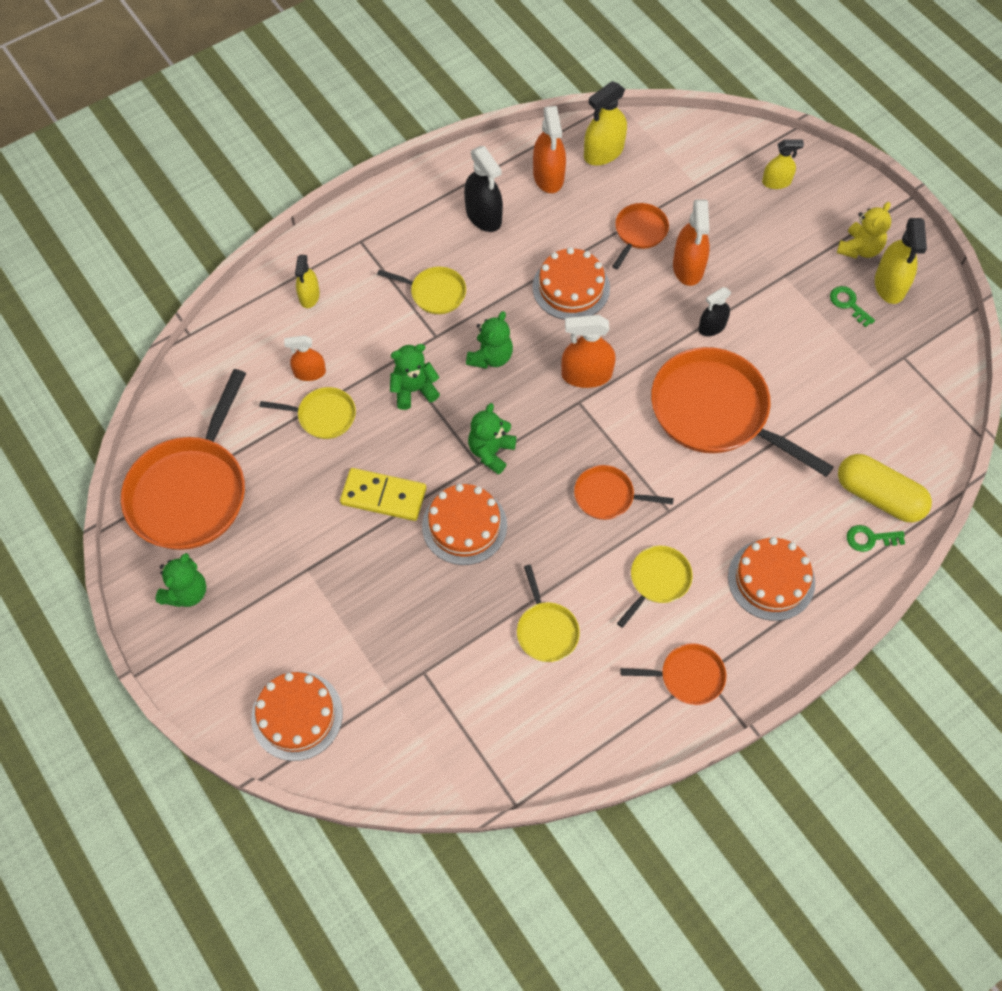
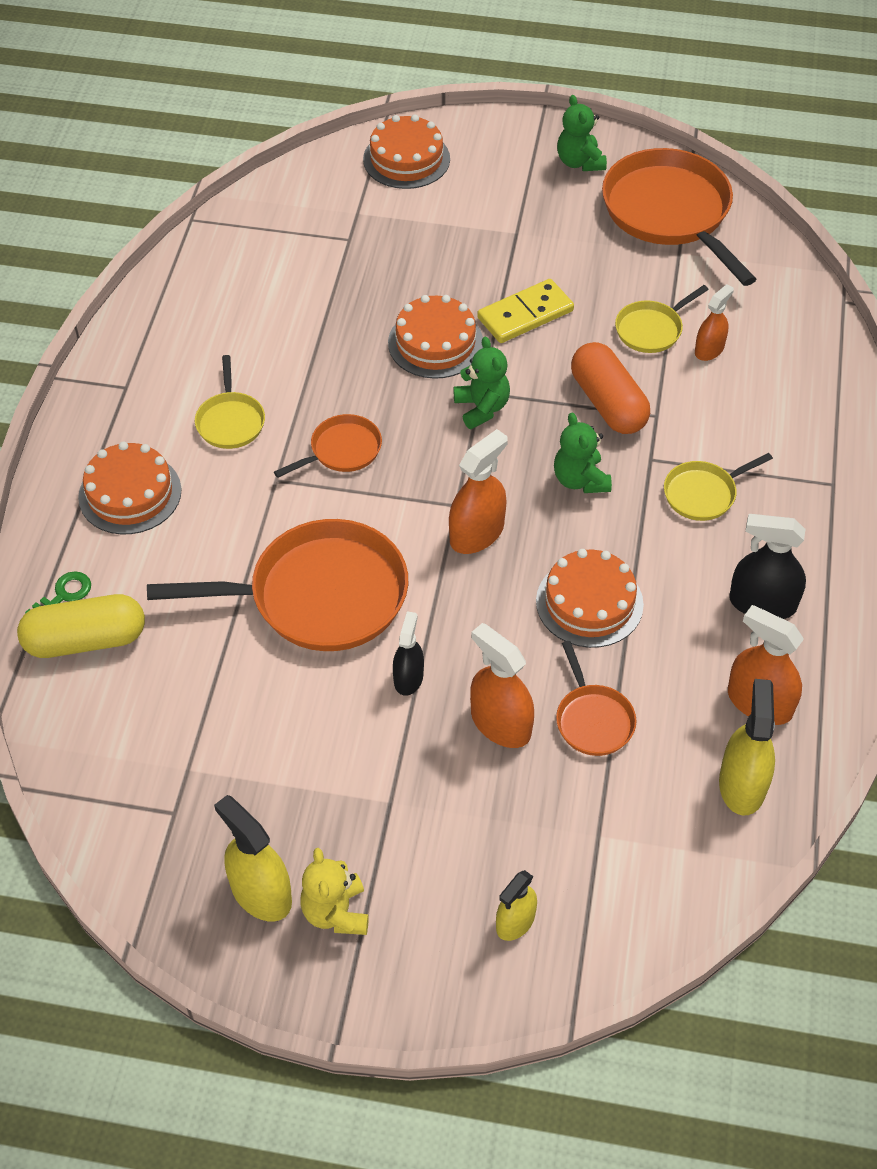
camera: 135 degrees right, 10 degrees down
yellow spray bottle [295,255,320,308] -> none
green teddy bear [390,344,440,410] -> orange capsule [571,342,650,434]
yellow pan [517,565,580,662] -> none
orange pan [620,643,726,705] -> none
green key [830,286,875,327] -> none

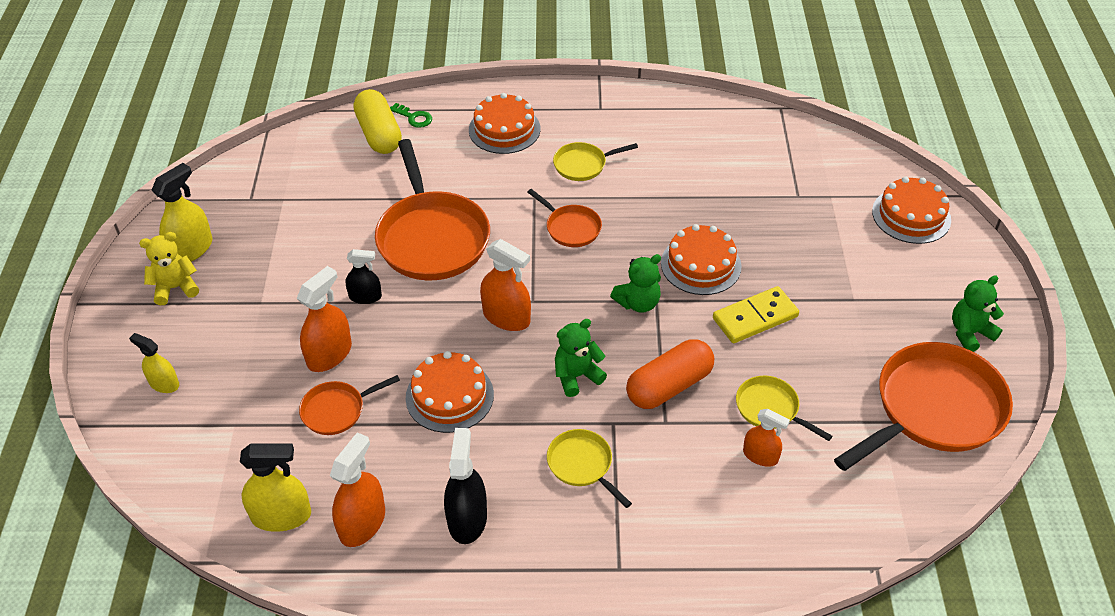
camera: 80 degrees right, 5 degrees down
yellow domino [477,279,574,343] -> yellow domino turned 75 degrees counterclockwise [713,286,799,343]

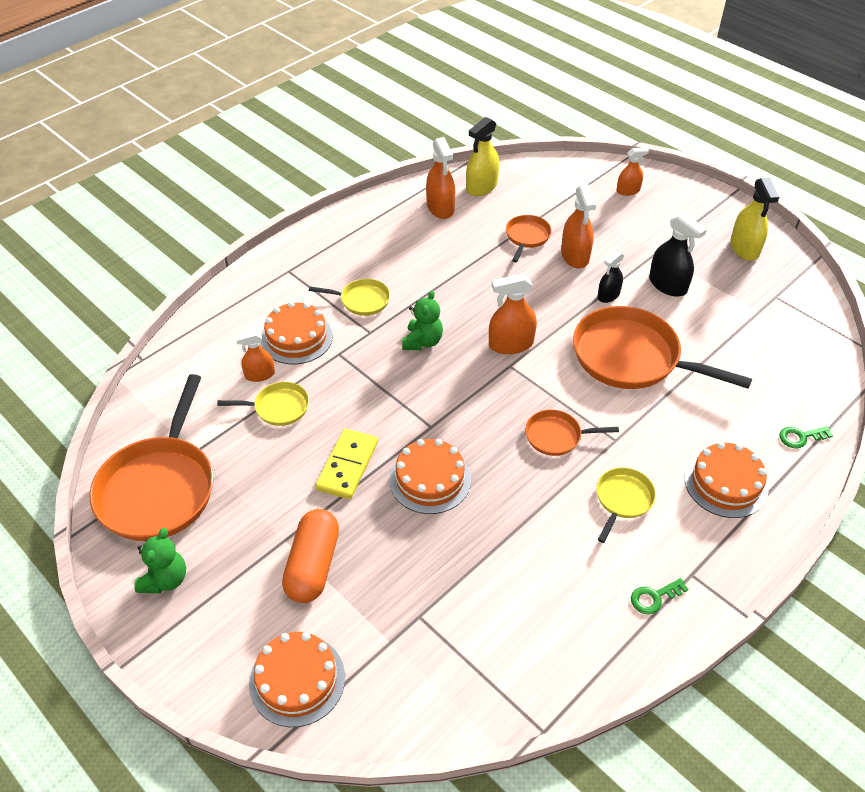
camera: 135 degrees right, 0 degrees up
yellow spray bottle [129,333,179,393] -> orange spray bottle [617,147,649,196]
yellow teddy bear [139,232,199,305] -> none
yellow capsule [353,89,402,154] -> none
orange cake [405,351,494,433] -> orange cake moved to [261,302,333,364]
black spray bottle [444,428,487,544] -> black spray bottle moved to [649,213,707,297]
green teddy bear [610,254,661,313] -> none
orange capsule [626,339,714,409] -> orange capsule moved to [282,509,339,603]
none -> green key [631,578,689,614]

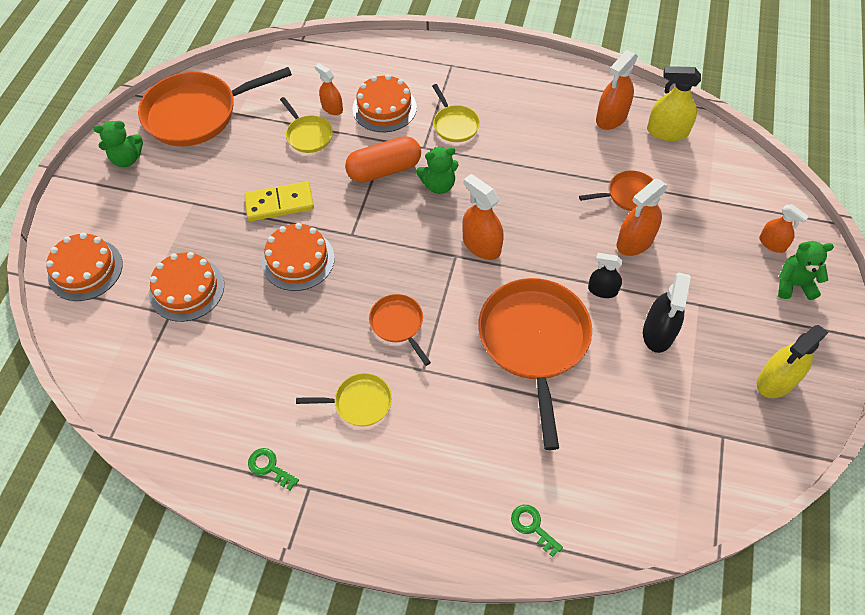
camera: 60 degrees right, 10 degrees up
orange capsule [282,509,339,603] -> orange capsule moved to [345,136,421,183]
orange cake [684,442,768,518] -> orange cake moved to [149,252,224,322]
none -> green teddy bear [778,241,834,300]

